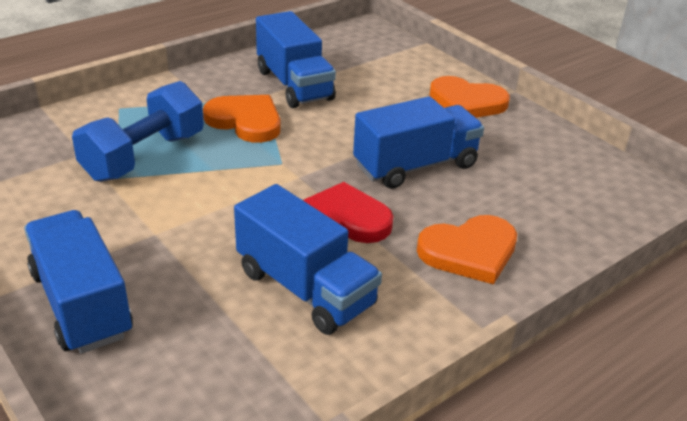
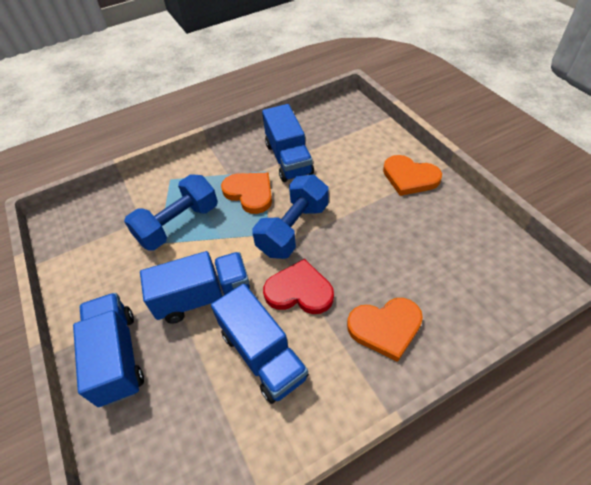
camera: 15 degrees right, 15 degrees up
blue truck [353,96,484,189] -> blue truck moved to [140,251,250,324]
none -> blue dumbbell [252,175,329,259]

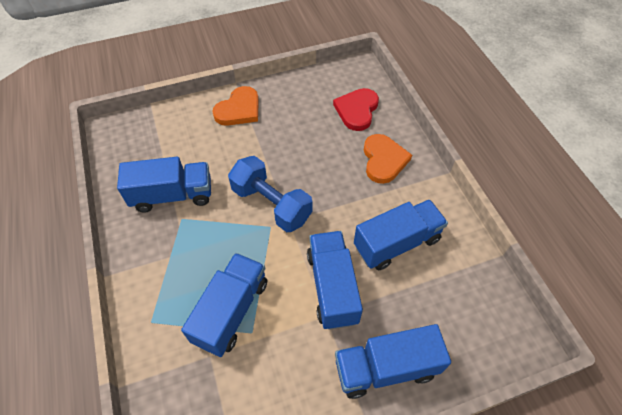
camera: 85 degrees left, 5 degrees up
blue dumbbell [124,174,218,251] -> blue truck [181,253,267,357]
orange heart [221,173,272,214] -> none
red heart [263,259,334,314] -> red heart moved to [333,88,379,131]

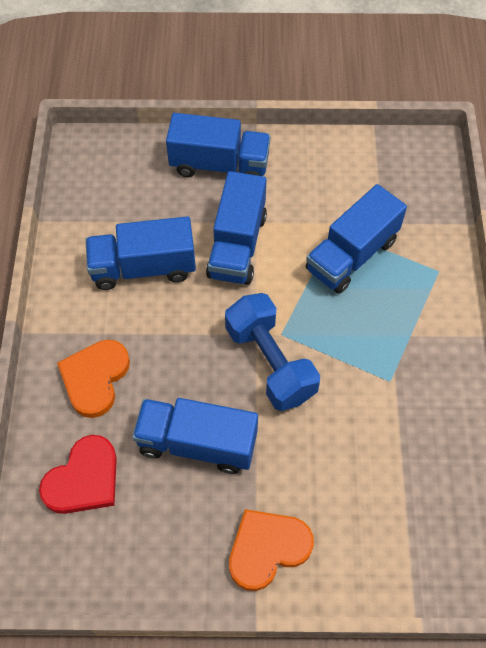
camera: 160 degrees left, 5 degrees up
blue truck [117,157,211,212] -> blue truck moved to [132,398,258,474]

